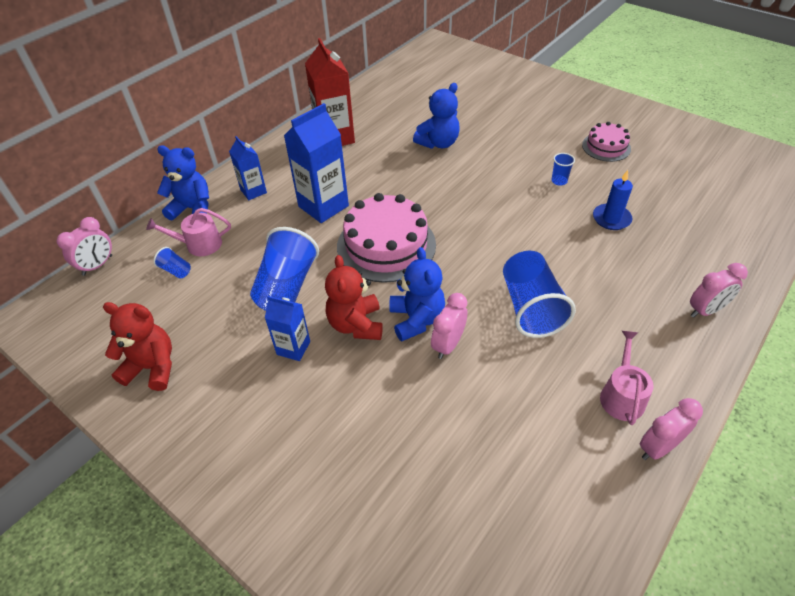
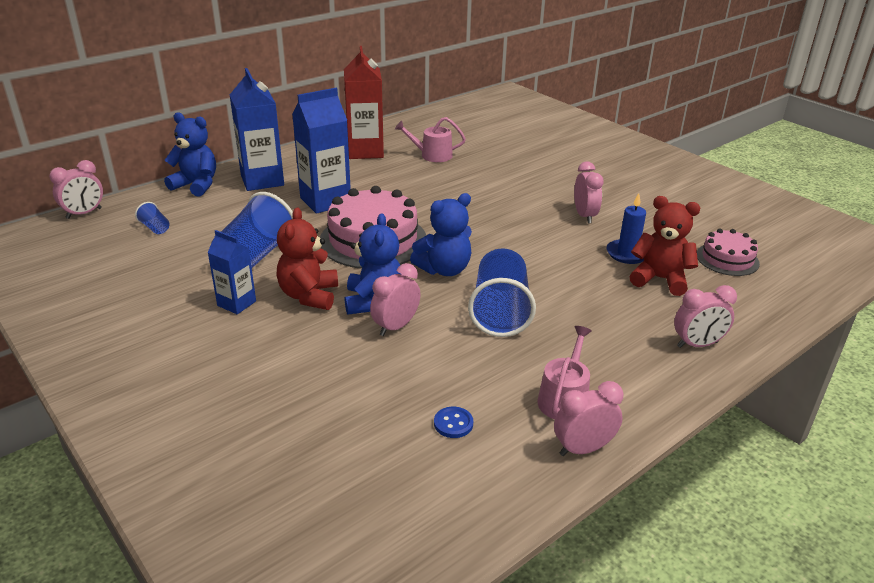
camera: 10 degrees right, 15 degrees down
red teddy bear [103,302,172,391] -> red teddy bear moved to [629,196,700,296]
pink watering can [146,208,231,256] -> pink watering can moved to [395,117,466,162]
blue carton [229,136,267,200] -> blue carton [230,68,284,191], size x1.75
blue teddy bear [413,83,460,149] -> blue teddy bear moved to [410,193,472,276]
blue cup [551,153,575,186] -> pink clock [574,161,604,223]
pink cake [582,122,631,162] -> pink cake moved to [697,229,760,276]
none -> blue button [434,407,473,438]

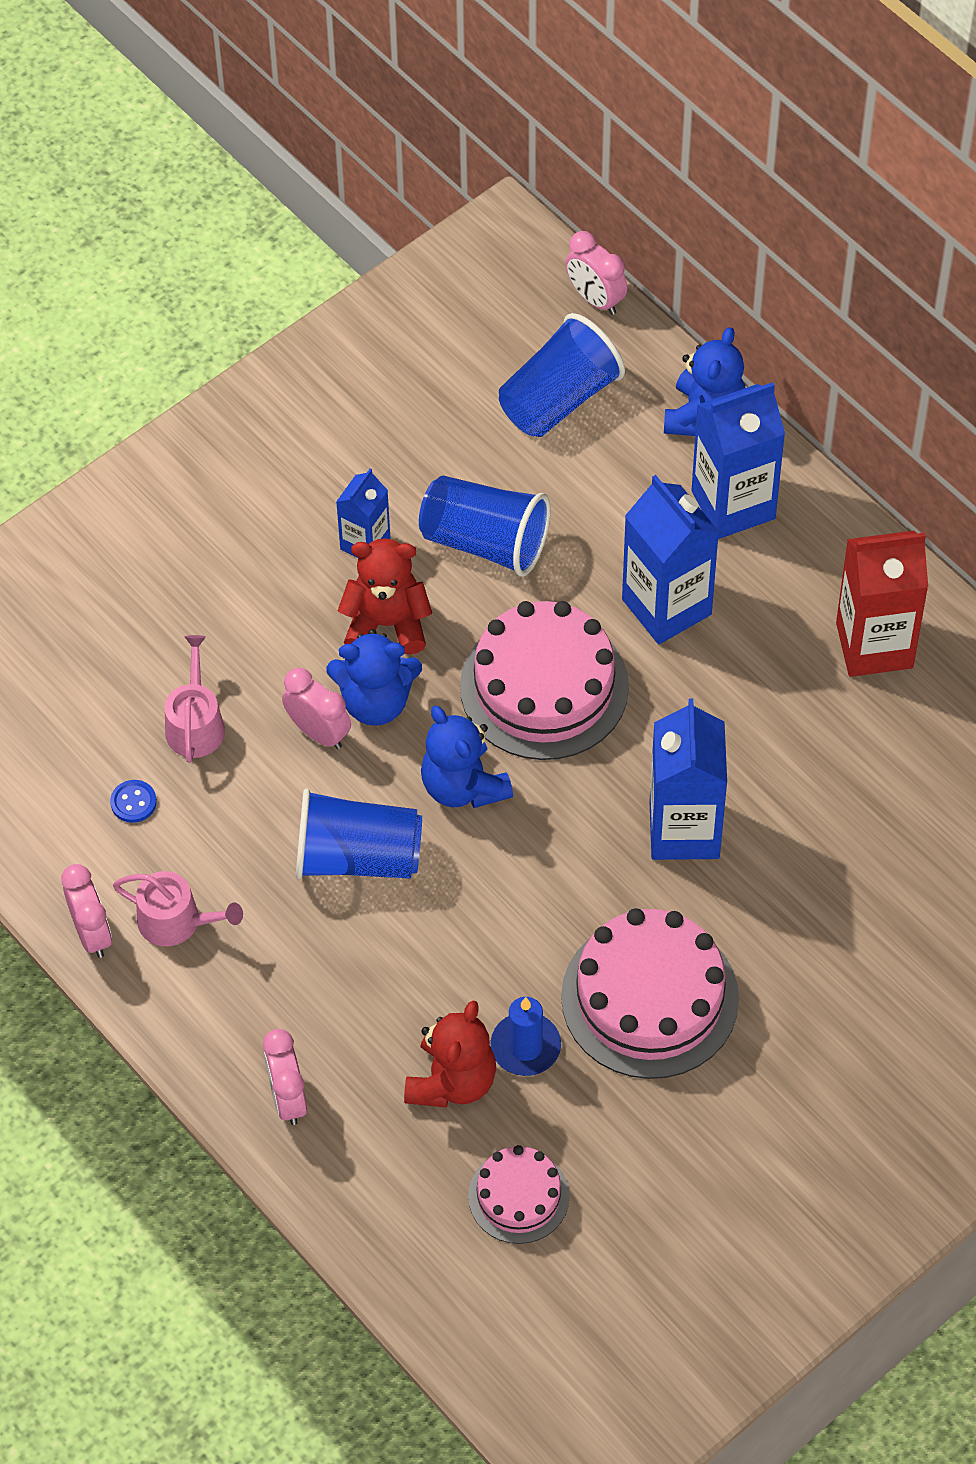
camera: 90 degrees right, 25 degrees up
blue cup [135,202,170,234] -> blue cup [499,313,625,437], size x2.28
pink watering can [395,117,466,162] -> pink watering can moved to [165,635,225,763]
pink clock [574,161,604,223] -> pink cake [561,908,739,1079]
none -> blue carton [650,699,727,860]

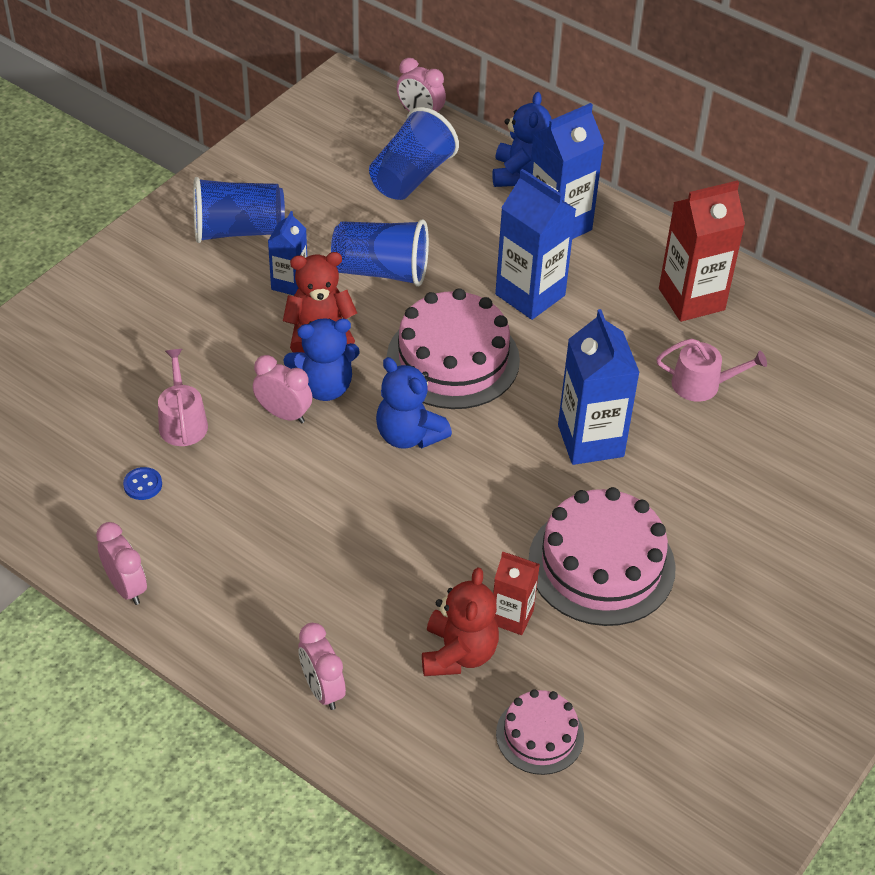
camera: 15 degrees left, 10 degrees down
pink watering can [113,871,243,946] -> pink watering can moved to [656,339,767,402]
blue cup [296,789,422,879] -> blue cup moved to [193,177,285,243]
blue candle [490,997,561,1076] -> red carton [493,551,540,635]

